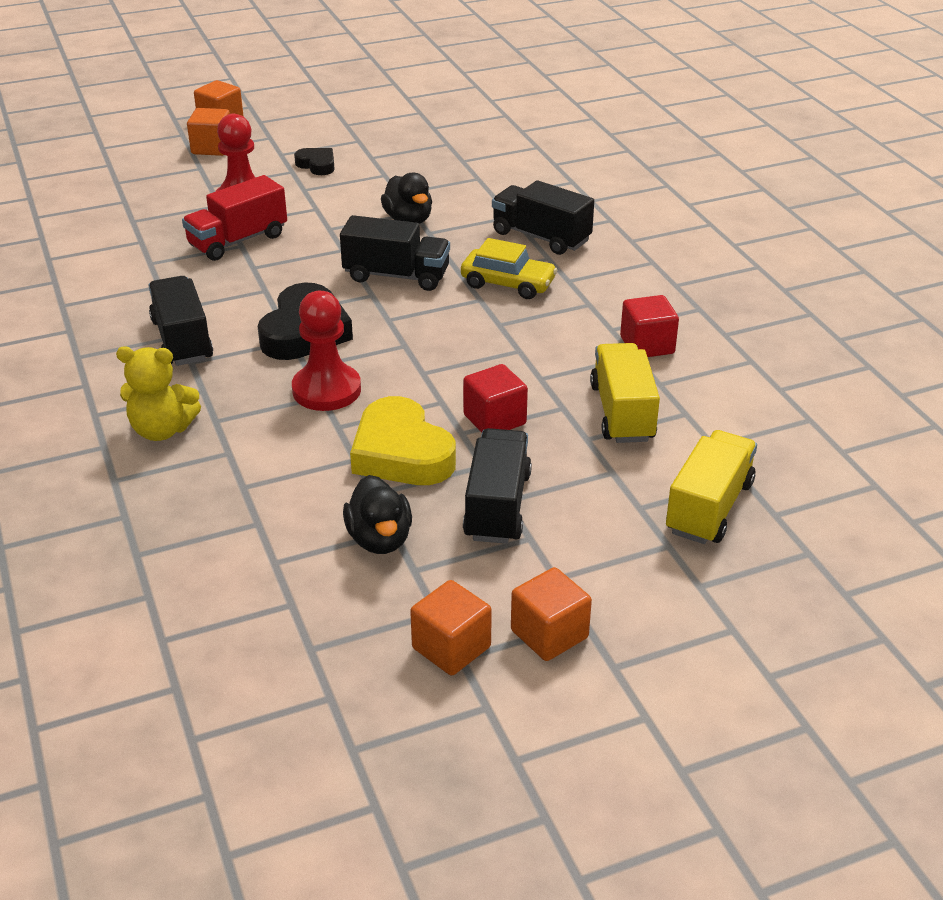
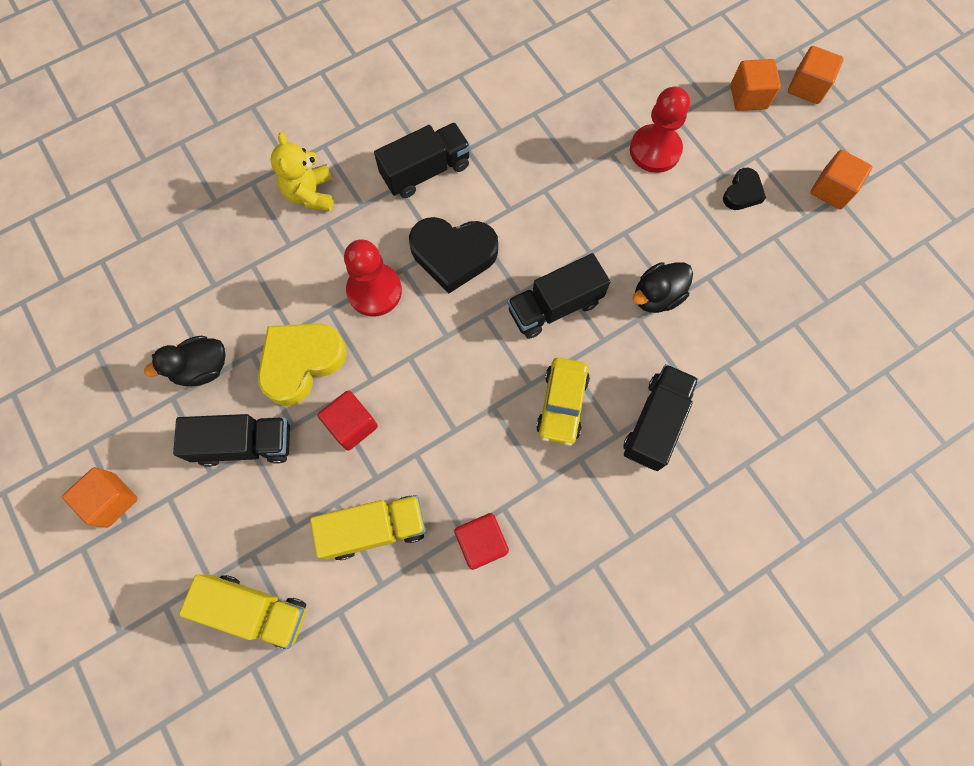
camera: 80 degrees right, 35 degrees up
red truck [182,175,287,261] -> none
black truck [340,215,450,291] -> black truck turned 60 degrees clockwise [507,253,610,339]
orange cube [410,580,492,675] -> orange cube moved to [810,150,872,209]

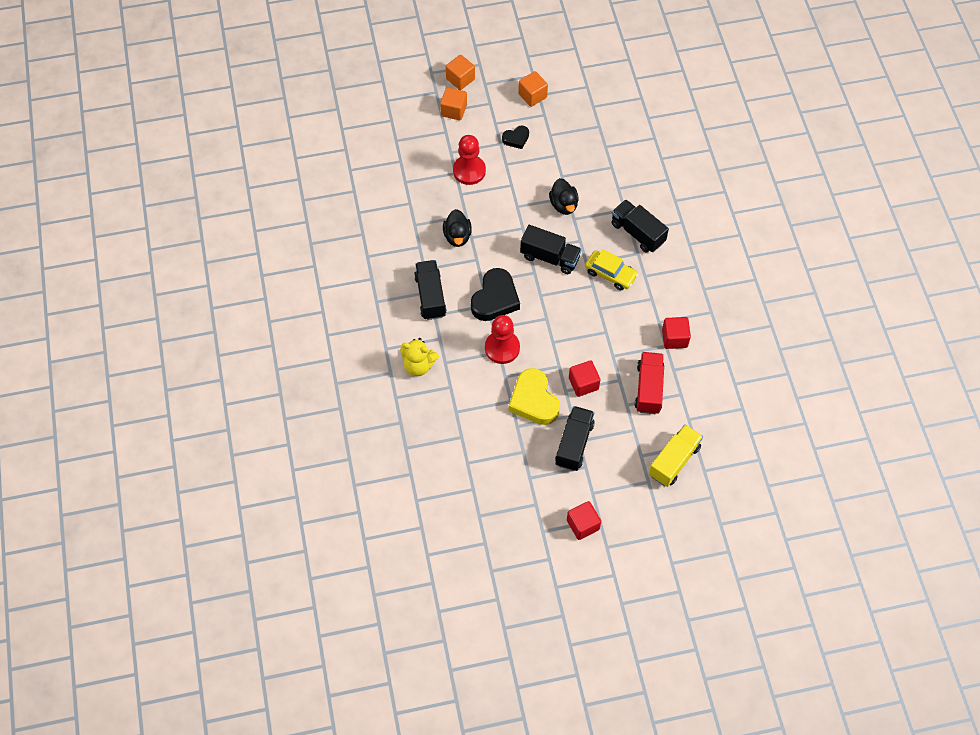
camera: 70 degrees left, 10 degrees down
orange cube [62,467,138,528] -> red cube [567,501,601,540]
black duck [144,336,226,386] -> black duck moved to [443,209,472,247]
yellow truck [310,495,426,560] -> red truck [635,352,664,414]
black truck [507,253,610,339] -> black truck turned 60 degrees counterclockwise [520,225,582,274]
black heart [723,168,766,210] -> black heart turned 105 degrees clockwise [502,126,529,149]

